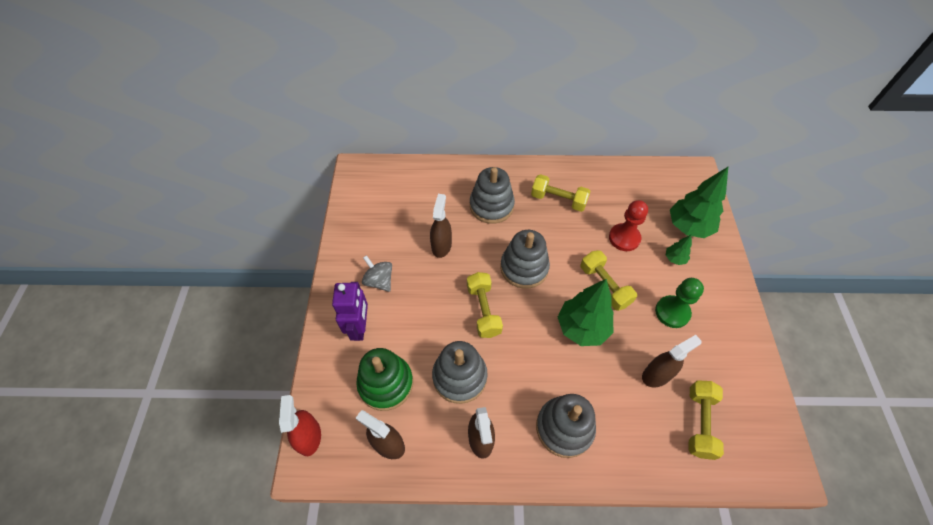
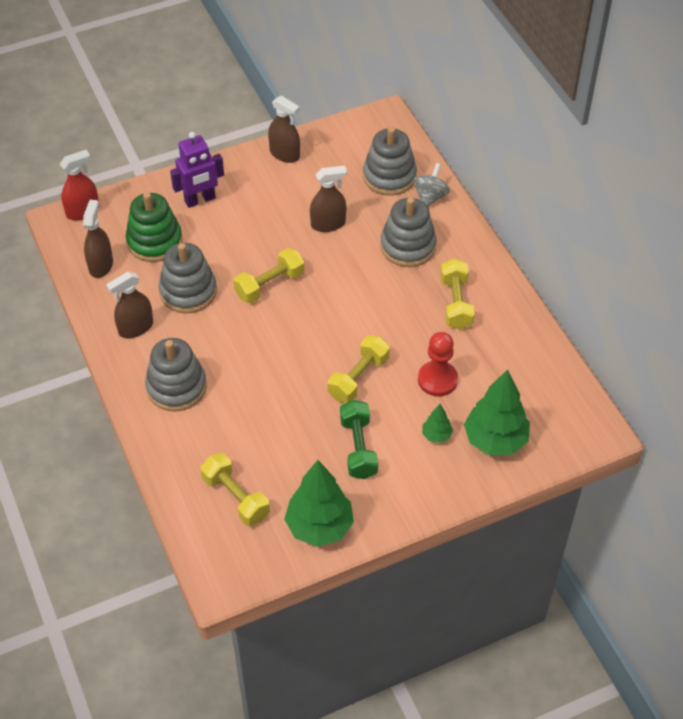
camera: 65 degrees right, 5 degrees down
grey spinning top [362,255,392,292] -> grey spinning top moved to [413,163,450,207]
grey stacking toy [500,230,550,289] -> grey stacking toy moved to [363,127,417,196]
green tree [558,279,614,346] -> green tree moved to [284,460,354,547]
brown spray bottle [642,335,702,387] -> brown spray bottle moved to [268,96,300,163]
green pawn [655,278,704,328] -> green dumbbell [340,400,378,479]
yellow dumbbell [688,380,724,460] -> yellow dumbbell turned 60 degrees clockwise [200,453,270,526]

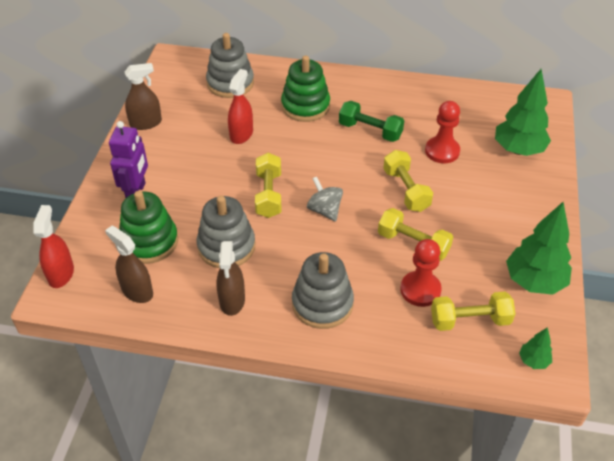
camera: 55 degrees left, 5 degrees down
brown spray bottle [310,166,347,232] -> red spray bottle [228,69,253,144]
green dumbbell [340,400,378,479] -> green dumbbell moved to [339,101,404,142]
grey stacking toy [380,197,437,267] -> green stacking toy [281,55,330,122]
grey spinning top [413,163,450,207] -> grey spinning top moved to [307,177,343,222]
green tree [422,404,453,443] -> green tree moved to [519,327,552,369]
yellow dumbbell [440,258,474,330] -> yellow dumbbell moved to [378,208,453,261]
none -> red pawn [400,239,442,307]

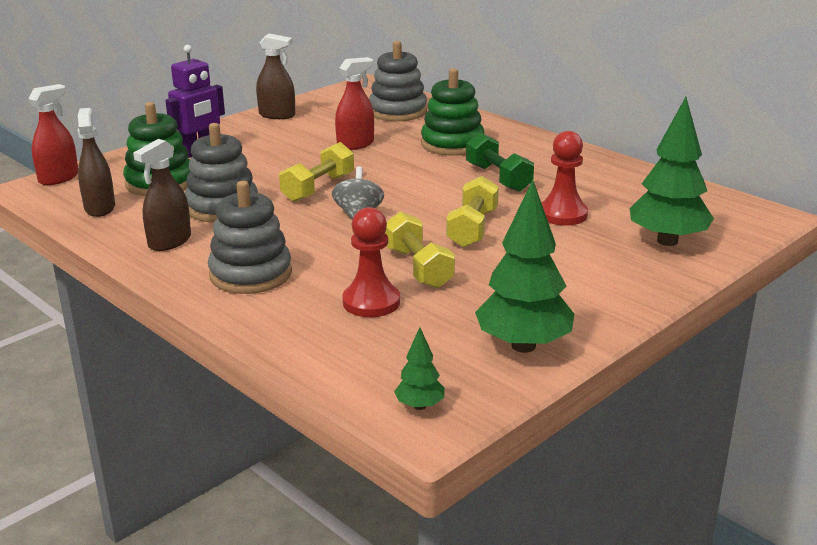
camera: 35 degrees right, 20 degrees down
yellow dumbbell [431,292,515,331] -> none

